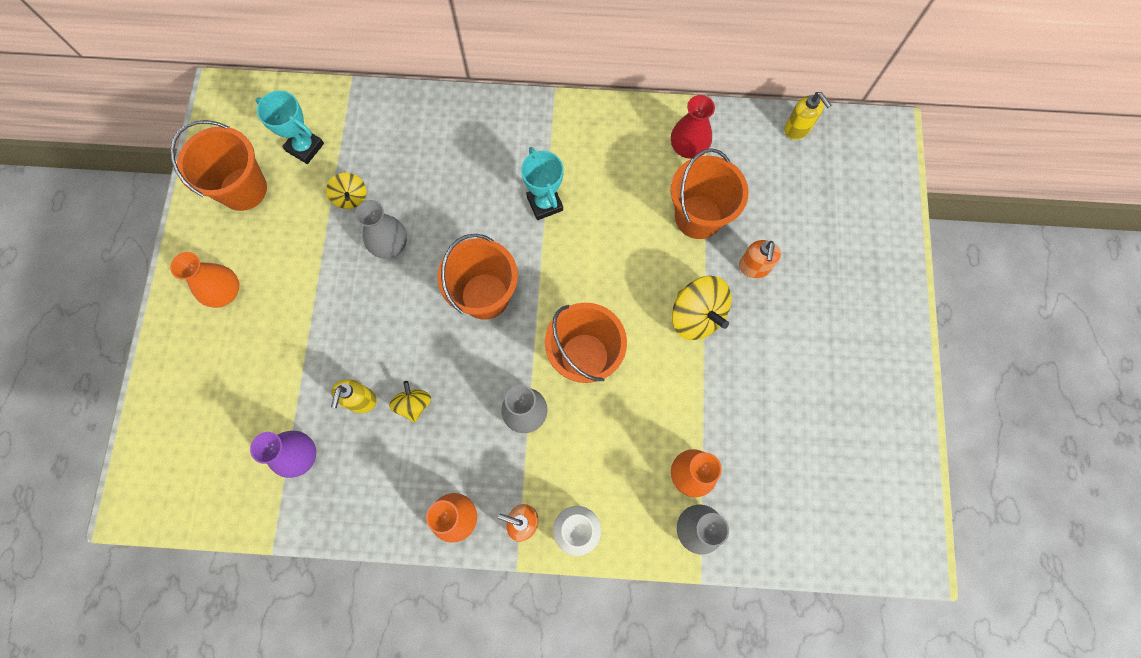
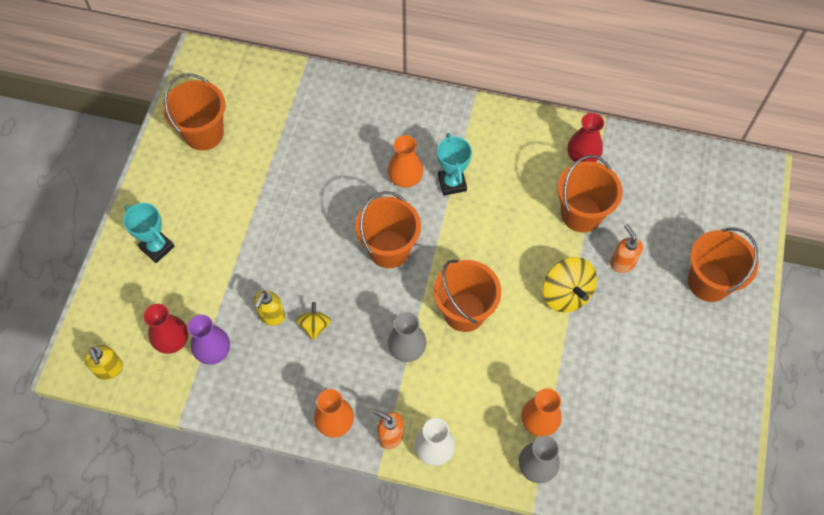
camera: 10 degrees right, 10 degrees down
orange vase [170,252,239,308] -> orange vase moved to [388,135,423,188]
turquoise trophy [256,90,324,164] -> turquoise trophy moved to [123,203,175,263]
yellow spinning top [326,173,367,209] -> none
grey vase [355,200,407,259] -> none
orange soap dispenser [739,240,781,278] -> orange soap dispenser turned 135 degrees clockwise [610,224,643,273]
yellow soap dispenser [784,92,831,140] -> yellow soap dispenser moved to [84,345,123,380]
none -> red vase [144,304,188,354]
none -> orange bucket [688,228,758,302]

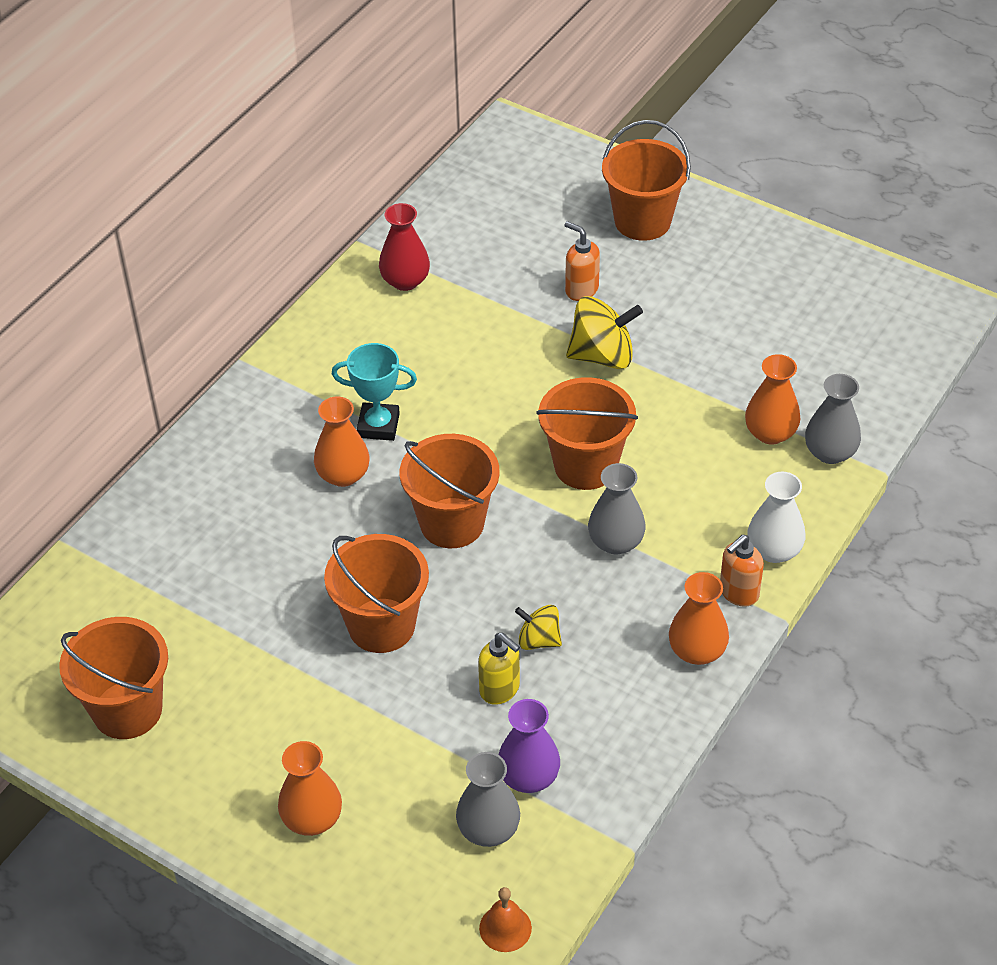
camera: 70 degrees left, 15 degrees down
yellow soap dispenser [84,345,123,380] -> orange bell [479,887,532,952]
turquoise trophy [123,203,175,263] -> orange vase [278,741,342,836]
red vase [144,304,188,354] -> grey vase [456,752,520,847]
orange bucket [557,155,622,233] -> orange bucket moved to [324,534,429,653]
orange soap dispenser [610,224,643,273] -> orange soap dispenser turned 45 degrees clockwise [565,221,600,301]

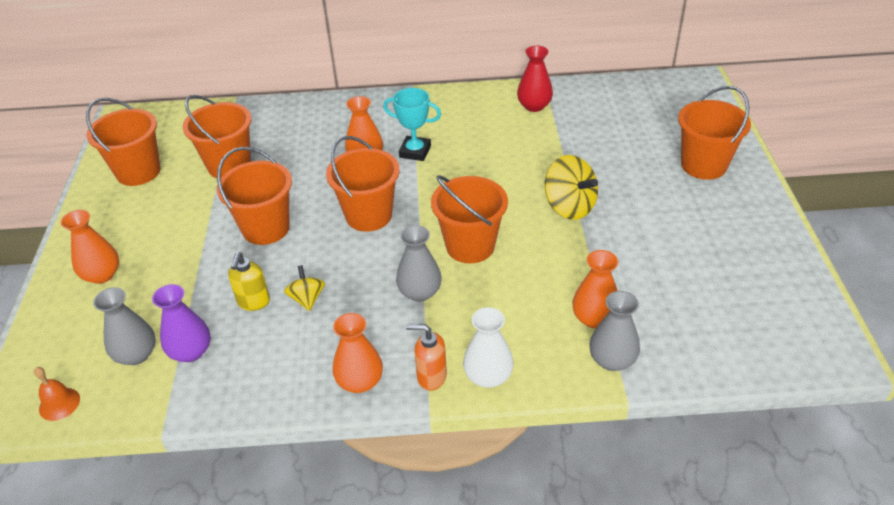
camera: 55 degrees right, 5 degrees down
turquoise trophy [332,343,417,441] -> turquoise trophy turned 45 degrees counterclockwise [383,88,441,161]
orange soap dispenser [565,221,600,301] -> none
none -> orange bucket [183,95,251,178]

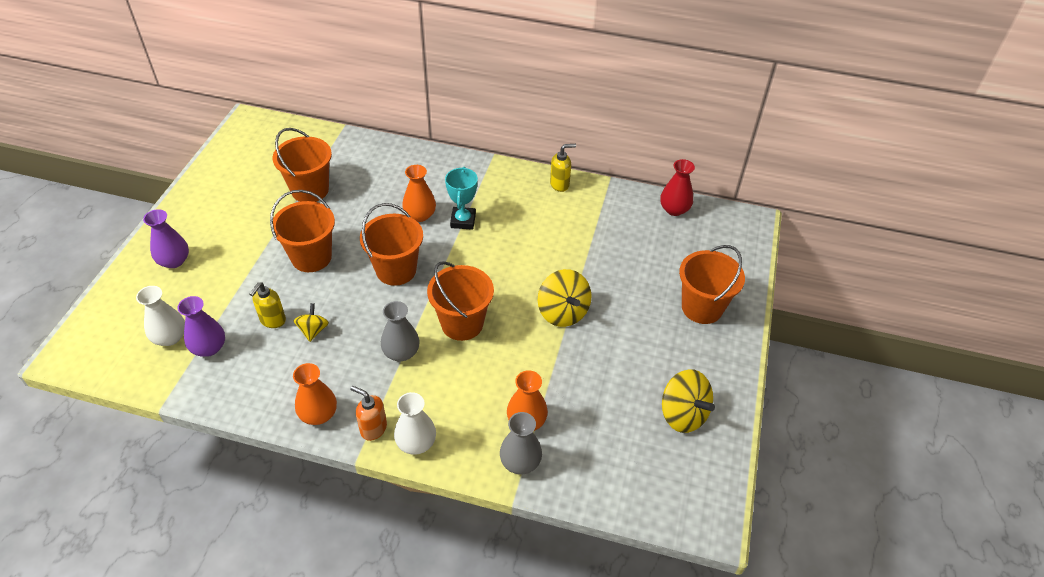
camera: 15 degrees right, 5 degrees up
orange bell [34,367,80,421] -> none
orange vase [61,210,119,284] -> purple vase [143,209,189,268]
orange bucket [86,98,160,186] -> none
grey vase [93,287,156,365] -> white vase [136,286,185,346]
turquoise trophy [383,88,441,161] -> turquoise trophy turned 60 degrees clockwise [445,167,478,230]
red vase [517,46,553,112] -> red vase moved to [660,159,695,216]
none -> yellow soap dispenser [550,144,576,192]
none -> yellow spinning top [662,369,715,433]

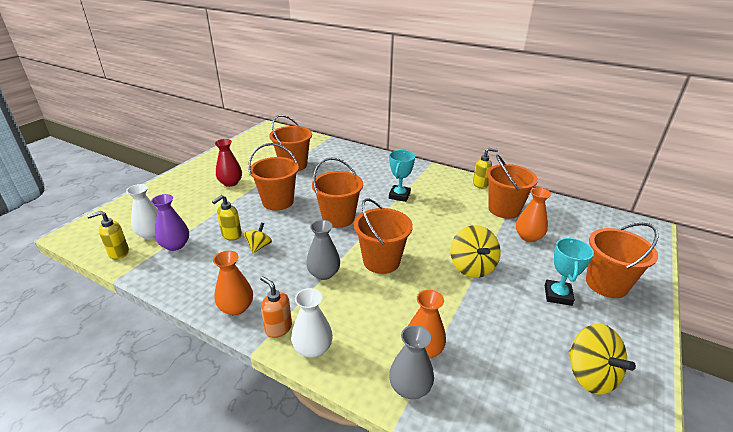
camera: 15 degrees right, 15 degrees down
purple vase [143,209,189,268] -> none
orange vase [402,165,436,222] -> orange vase moved to [516,188,551,242]
red vase [660,159,695,216] -> red vase moved to [215,139,242,187]
none -> yellow soap dispenser [87,211,129,260]
none -> orange bucket [486,154,538,219]
none -> turquoise trophy [545,238,594,306]

